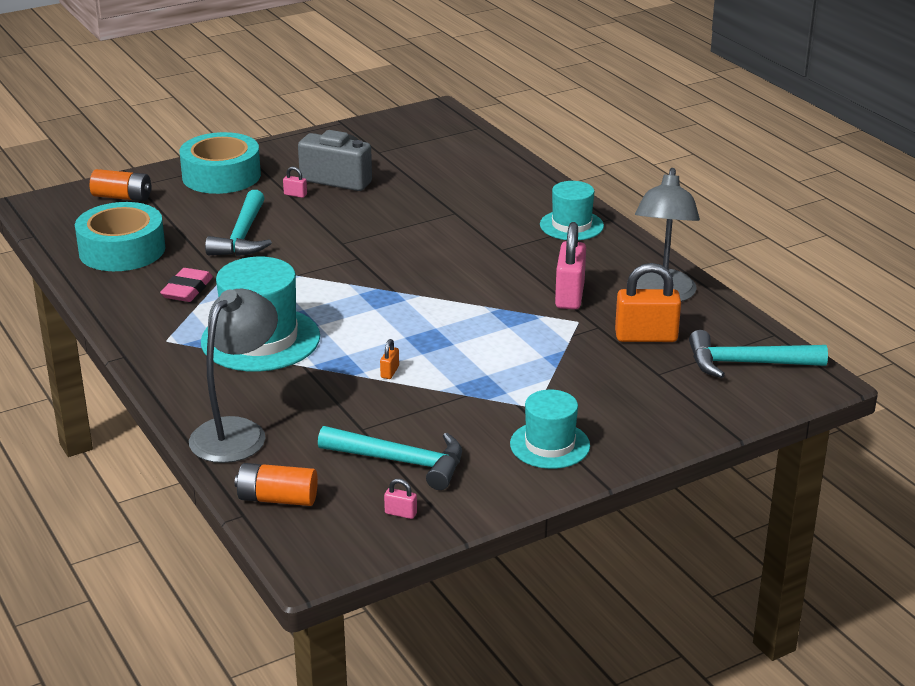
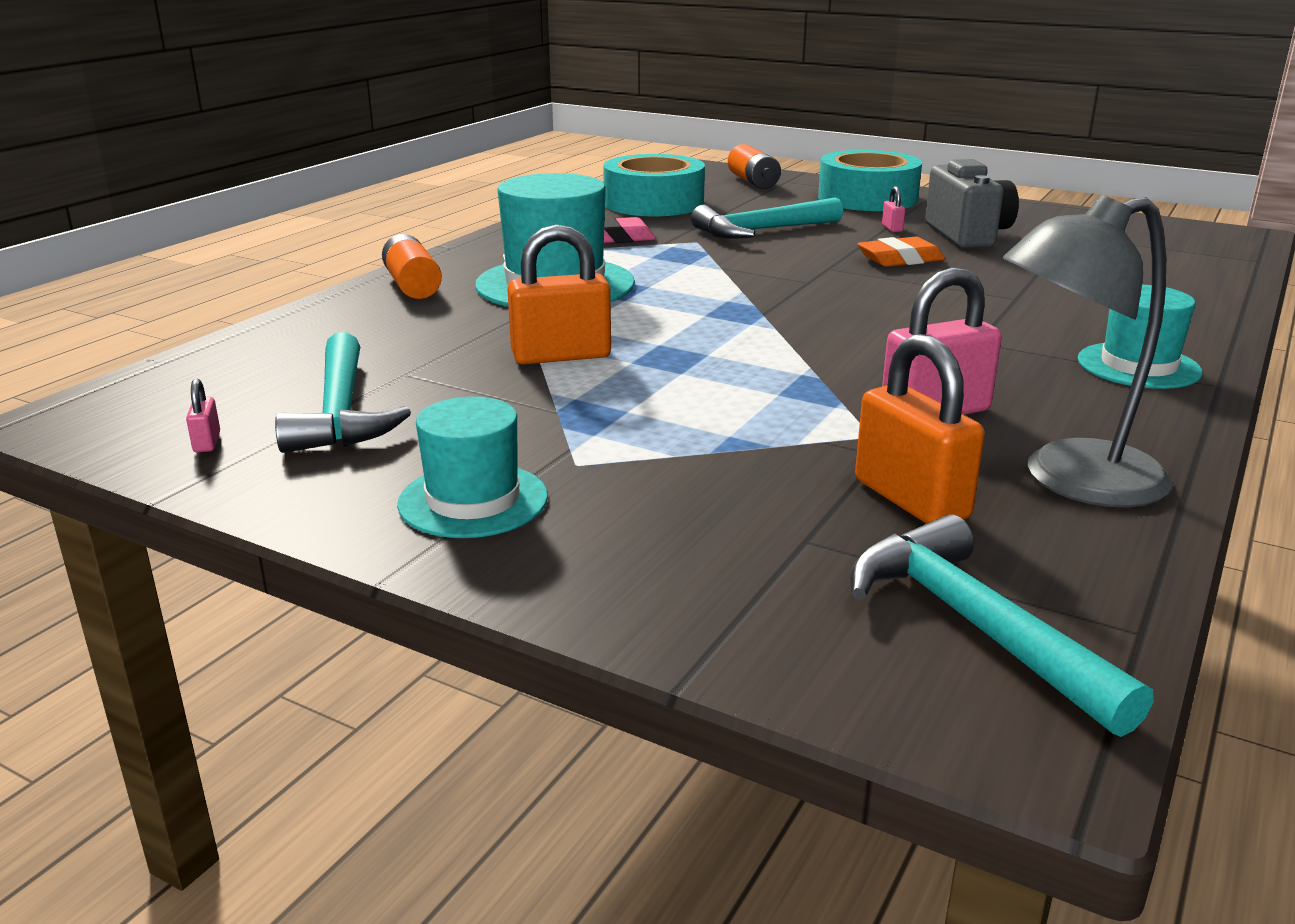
camera: 60 degrees right, 5 degrees down
grey lamp [189,289,278,463] -> none
orange battery [235,463,318,506] -> orange battery moved to [382,234,442,299]
orange padlock [380,339,399,379] -> orange padlock [507,225,611,364], size x2.32
none -> orange eraser [857,237,945,267]

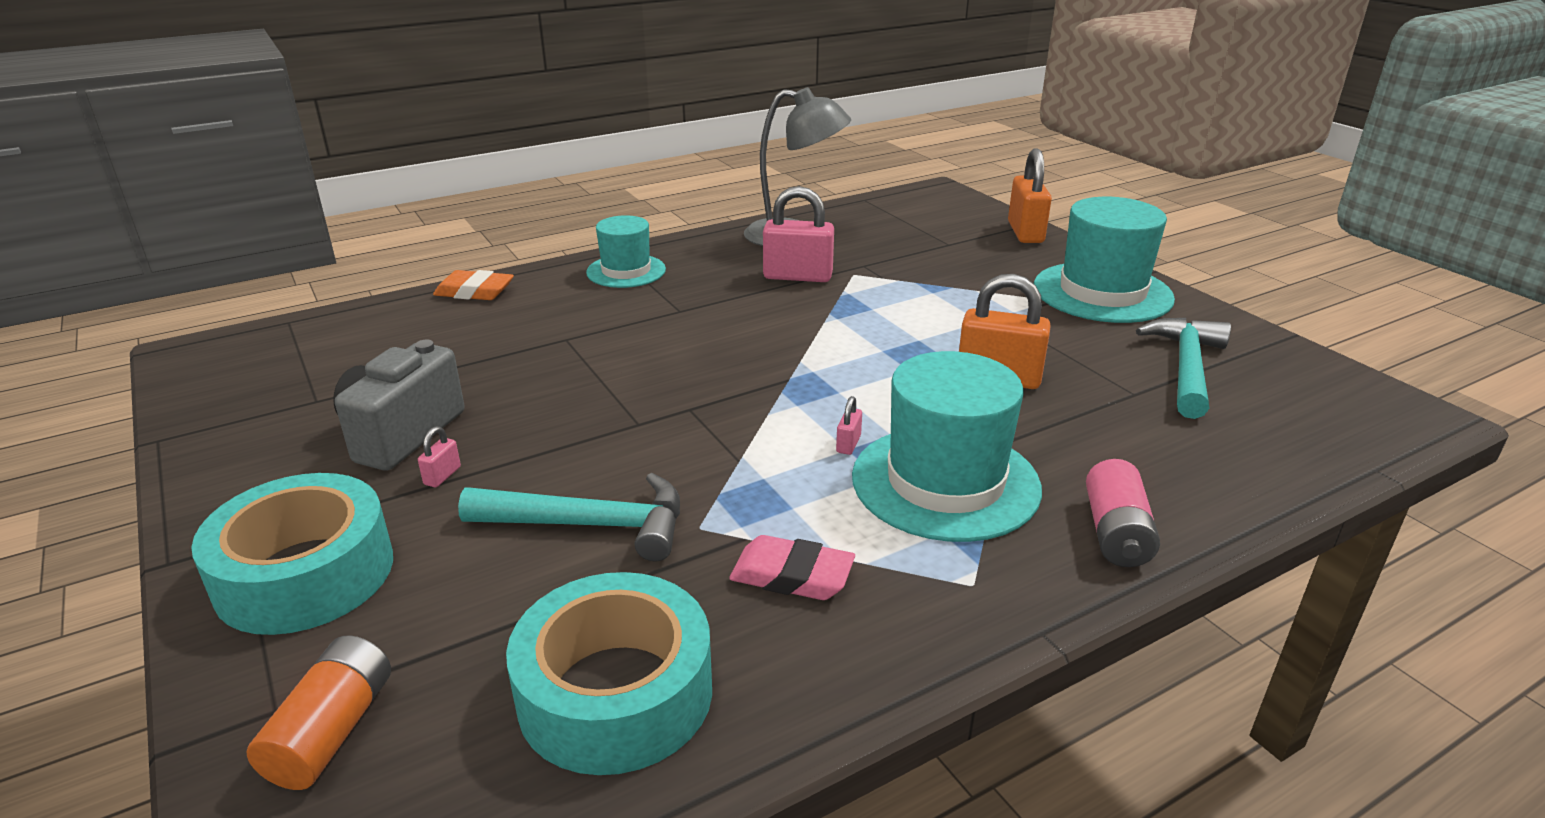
camera: 150 degrees left, 5 degrees up
pink padlock [186,378,220,452] -> pink padlock moved to [836,396,862,455]
orange battery [382,234,442,299] -> pink battery [1086,459,1160,567]
turquoise hat [397,397,548,538] -> turquoise hat [1034,197,1175,323], size x1.64
turquoise hammer [850,514,1154,737] -> none
orange padlock [855,334,985,524] -> orange padlock moved to [1008,148,1052,243]
orange eraser [857,237,945,267] -> orange eraser moved to [433,270,514,300]

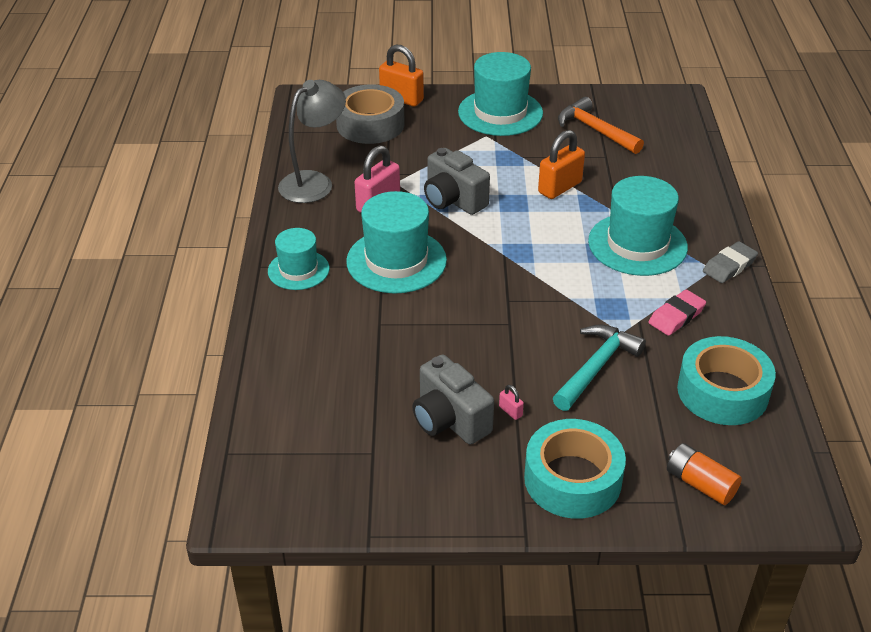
camera: 60 degrees left, 10 degrees up
orange eraser [433,270,514,300] -> none
pink padlock [836,396,862,455] -> none
pink battery [1086,459,1160,567] -> none
turquoise hammer [1136,318,1231,419] -> orange hammer [558,97,644,154]
none -> grey tape [336,84,405,144]
none -> turquoise hat [346,191,447,293]
none -> grey camera [424,148,490,215]
none -> grey eraser [703,241,758,283]

